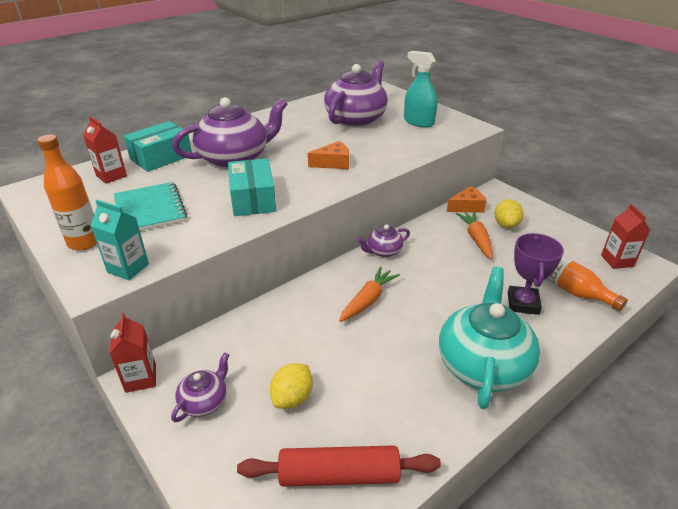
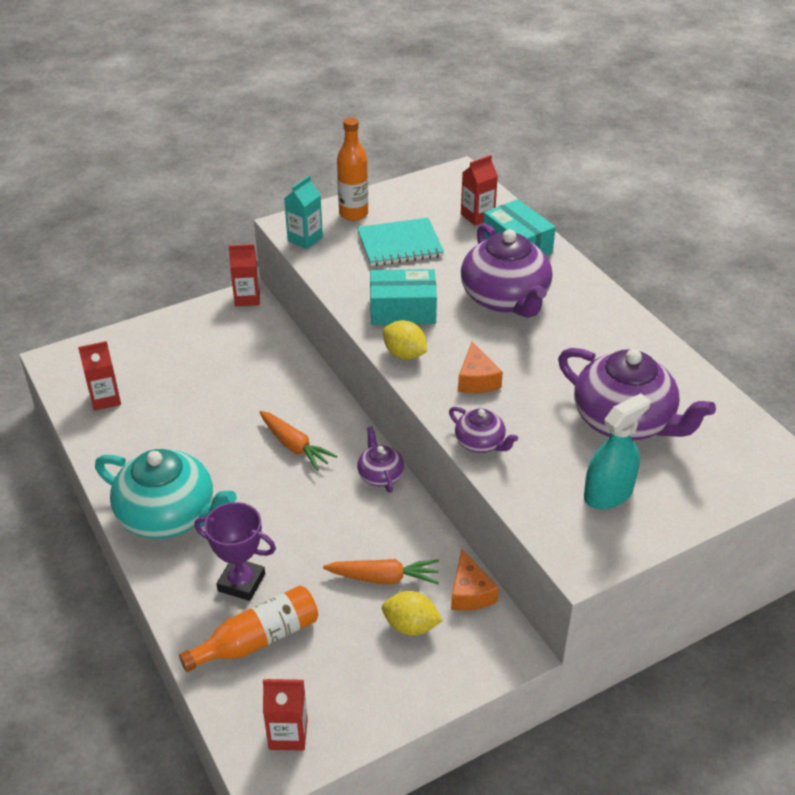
camera: 100 degrees right, 5 degrees up
purple teapot [171,352,229,422] -> purple teapot moved to [449,407,518,453]
red rolling pin [237,446,441,487] -> red carton [78,341,121,411]
yellow lemon [270,363,313,409] -> yellow lemon moved to [383,320,427,360]

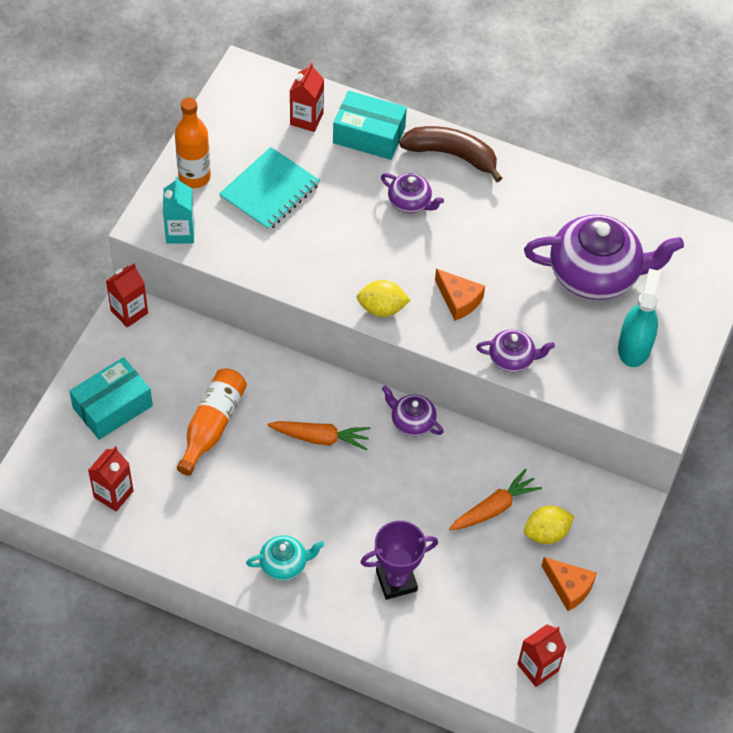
camera: 40 degrees left, 15 degrees up
turquoise teapot [95,449,237,539] -> turquoise teapot [246,535,324,581], size x0.48
orange bottle [179,586,318,672] -> orange bottle moved to [177,368,247,476]
turquoise box [370,269,437,325] -> turquoise box moved to [69,357,153,440]
orange cheese [451,549,499,611] -> orange cheese moved to [542,557,597,611]
purple teapot [461,223,552,318] -> purple teapot [381,173,444,213], size x0.48
none -> brown banana [399,126,502,182]

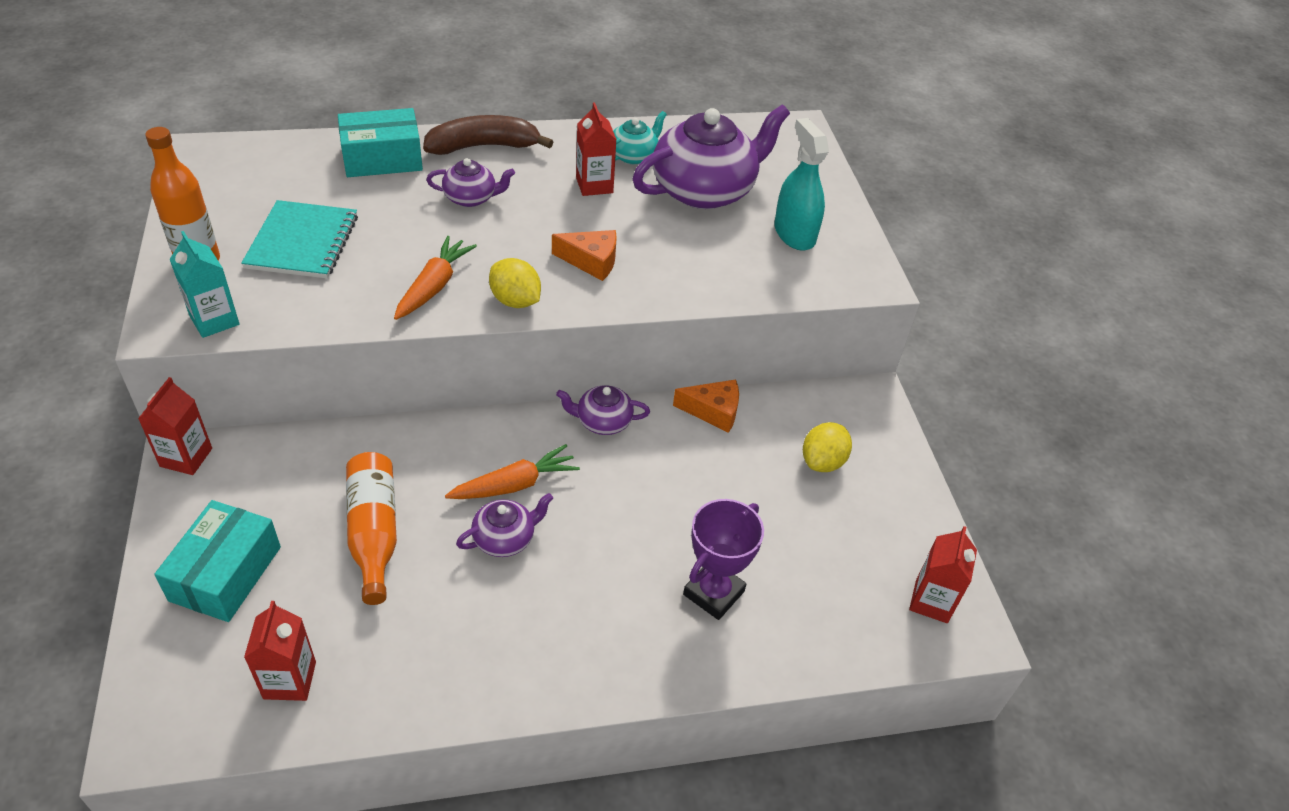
camera: 35 degrees left, 10 degrees down
turquoise teapot [246,535,324,581] -> turquoise teapot moved to [613,111,667,164]
red carton [290,63,324,132] -> red carton moved to [576,102,616,196]
yellow lemon [357,280,410,317] -> yellow lemon turned 75 degrees clockwise [489,258,541,308]
orange carrot [449,469,542,531] -> orange carrot moved to [394,236,477,320]
purple teapot [476,330,555,372] -> purple teapot moved to [456,493,553,557]
orange cheese [542,557,597,611] -> orange cheese moved to [673,379,739,433]

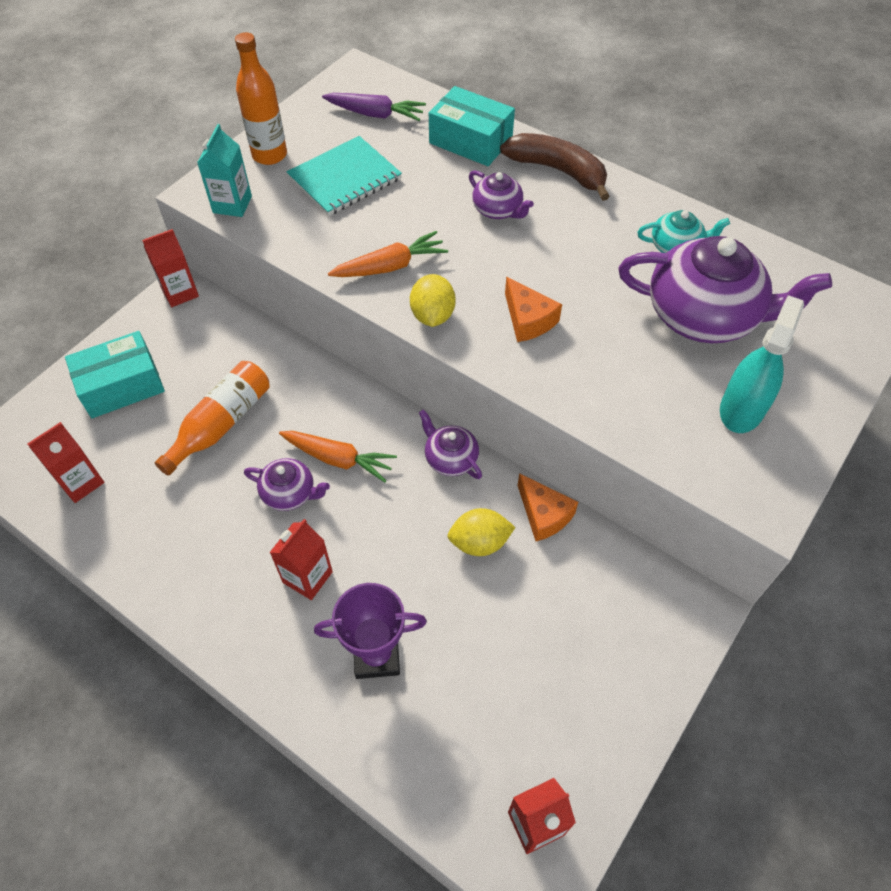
camera: 50 degrees right, 10 degrees up
red carton [576,102,616,196] -> red carton moved to [269,519,333,600]
yellow lemon [803,422,852,472] -> yellow lemon moved to [447,508,516,556]
none -> purple carrot [322,93,426,121]

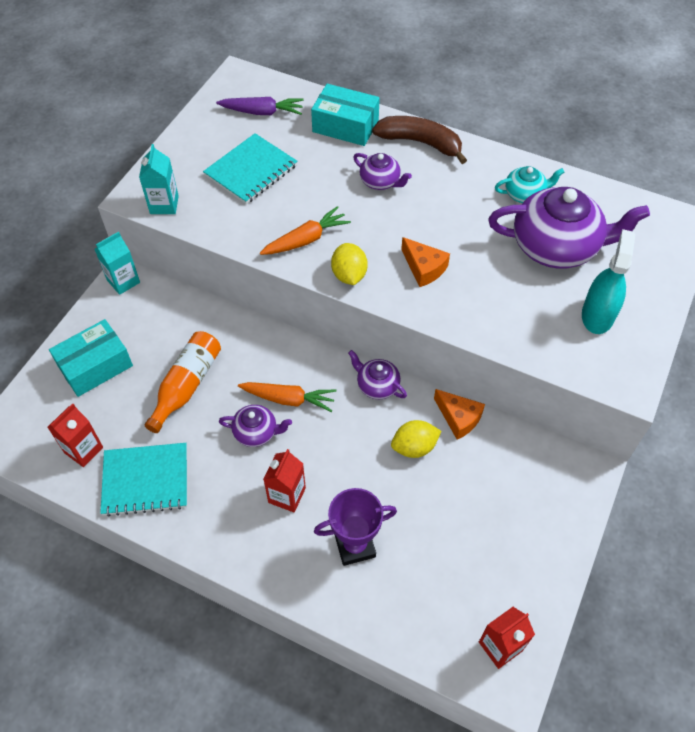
camera: 10 degrees left, 0 degrees up
red carton [142,229,199,307] -> turquoise carton [95,232,140,295]
orange bottle [235,32,287,165] -> none
none -> turquoise notebook [100,443,187,516]

